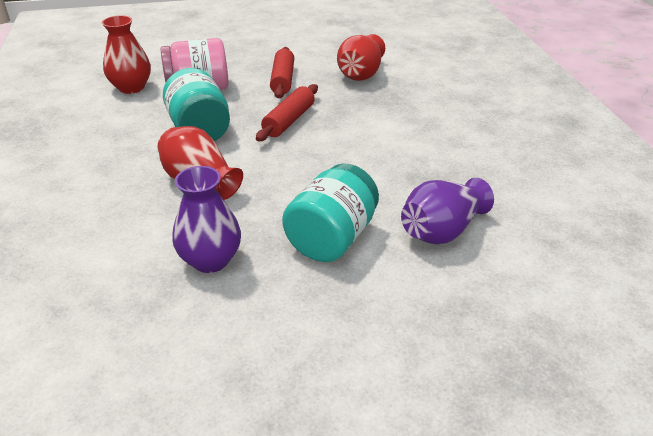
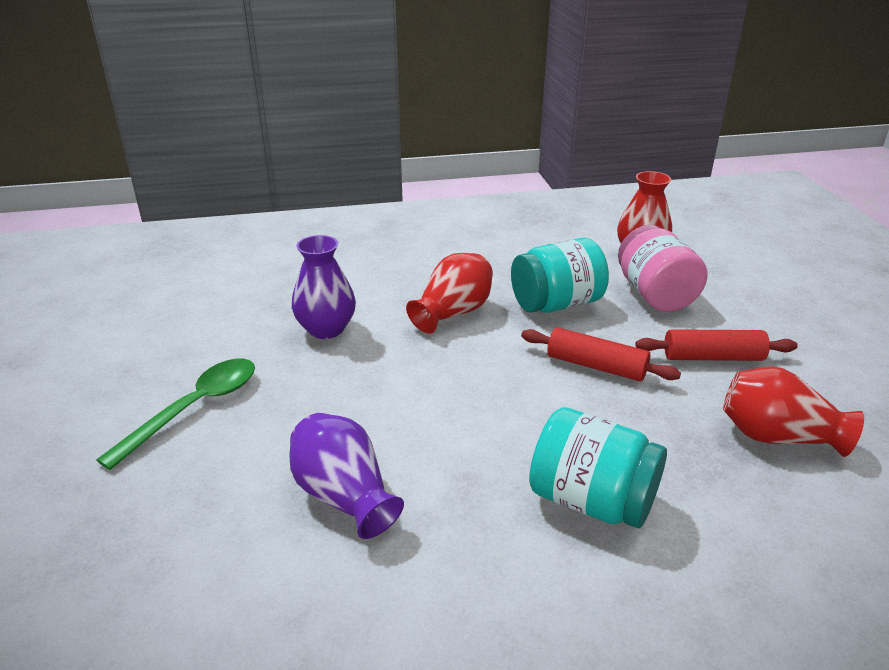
camera: 90 degrees right, 5 degrees down
turquoise jar [282,163,379,262] -> turquoise jar moved to [529,407,667,528]
none -> green spoon [96,359,255,470]

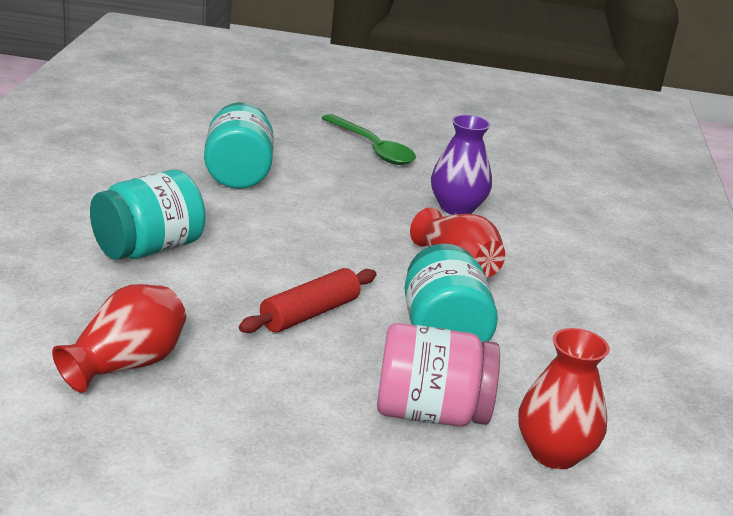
camera: 105 degrees right, 5 degrees down
purple vase [289,413,404,539] -> turquoise jar [204,102,274,189]
red rolling pin [635,329,798,361] -> none

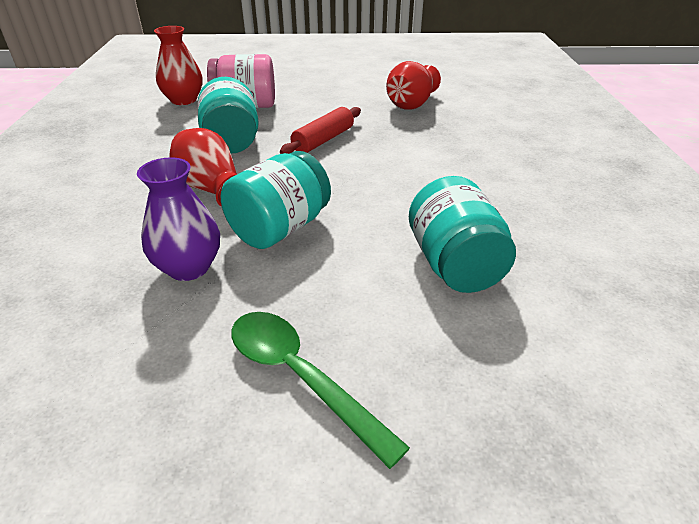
camera: 175 degrees right, 10 degrees up
turquoise jar [90,170,205,260] -> turquoise jar moved to [221,151,331,249]

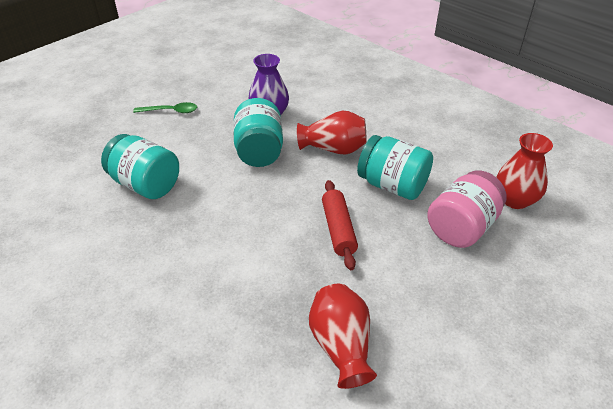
camera: 135 degrees right, 5 degrees up
green spoon [231,312,410,469] -> green spoon [133,102,197,113], size x0.65

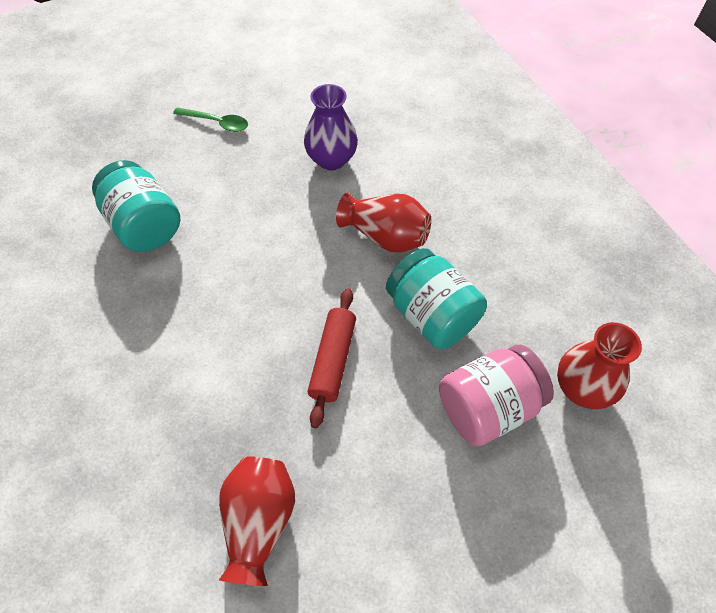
camera: 20 degrees right, 15 degrees up
turquoise jar [233,98,283,167] -> none

